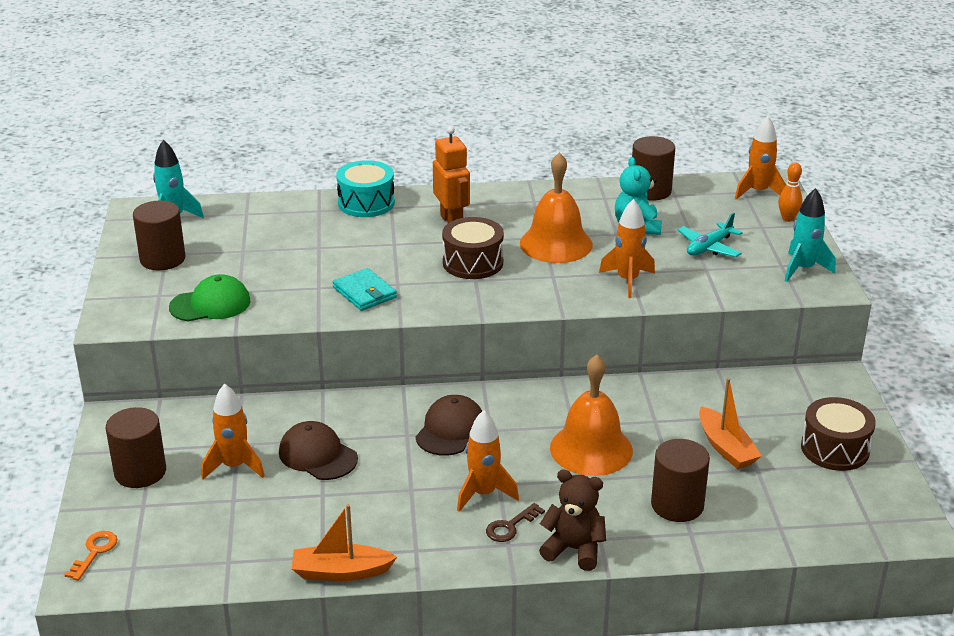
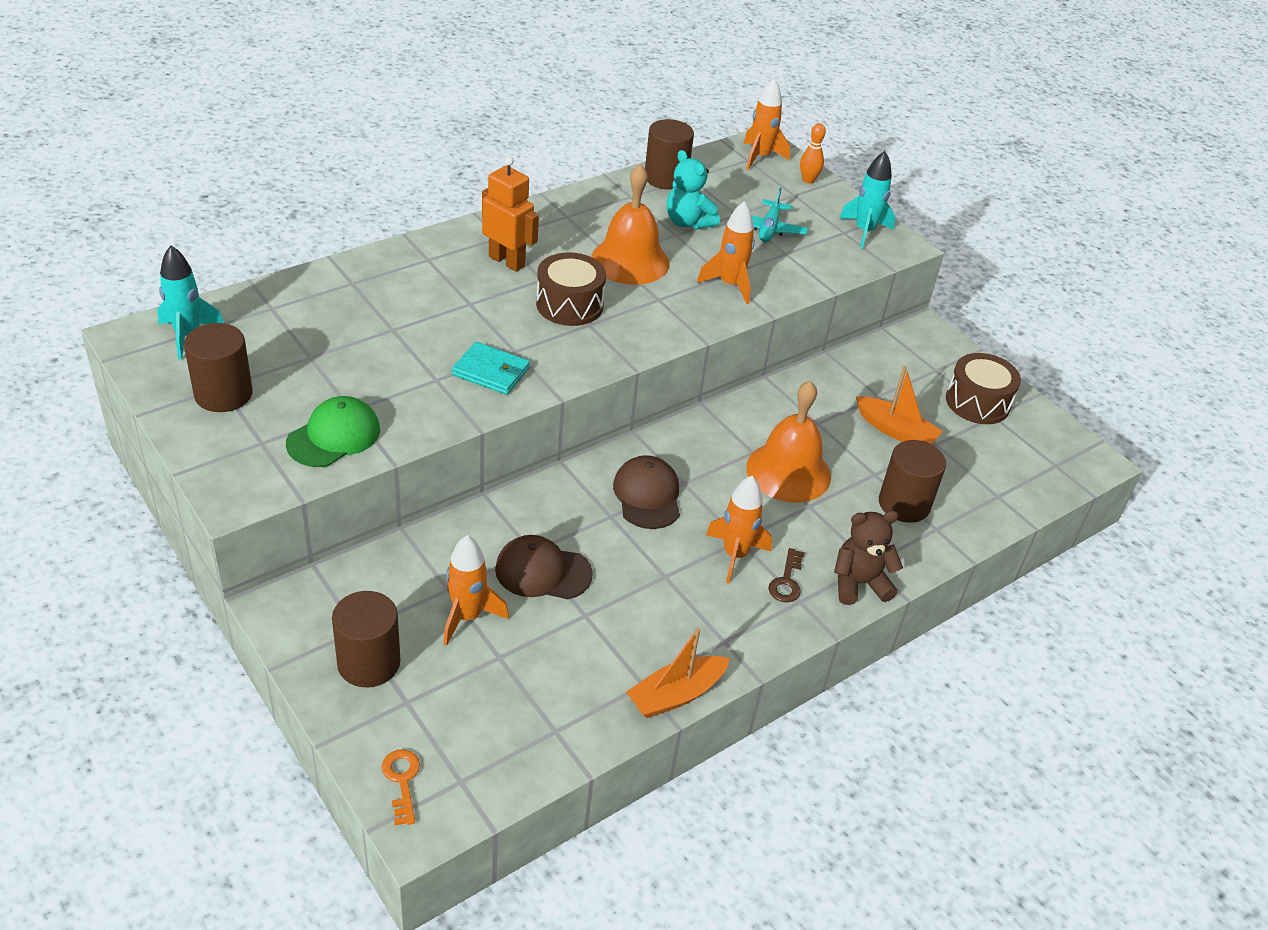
camera: 35 degrees left, 10 degrees up
turquoise drum [336,160,395,217] -> none

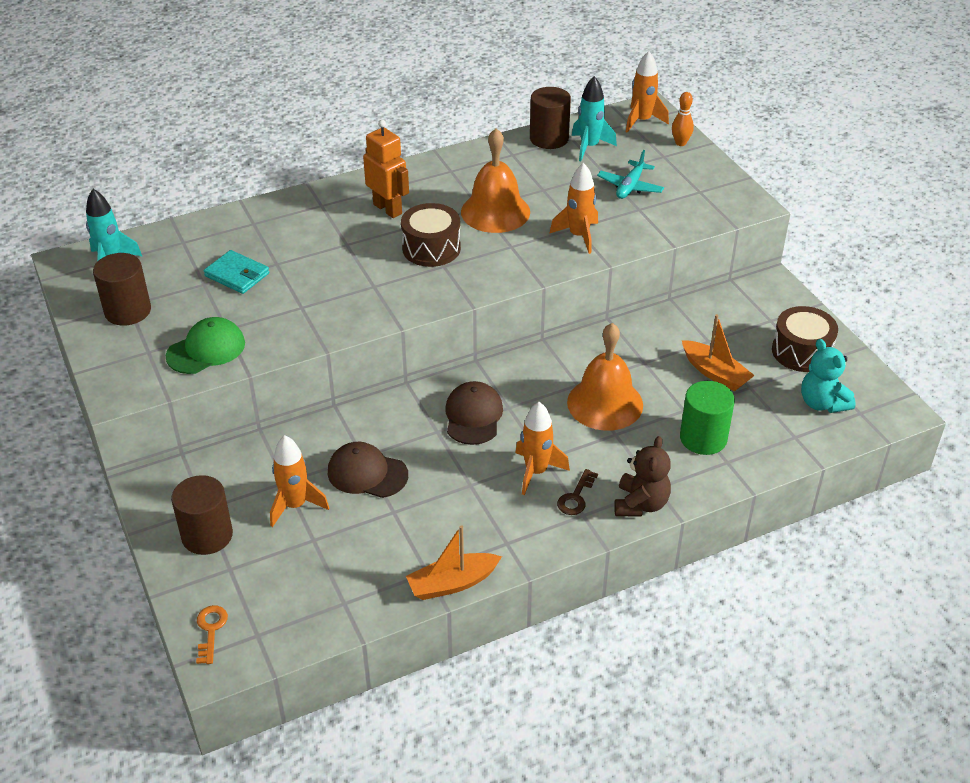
camera: 15 degrees right, 0 degrees up
turquoise wallet [452,342,530,395] -> turquoise wallet moved to [204,250,270,294]
turquoise teddy bear [667,150,720,230] -> turquoise teddy bear moved to [801,339,856,413]
brown teddy bear [834,510,903,605] -> brown teddy bear turned 105 degrees clockwise [614,436,671,517]
turquoise rocket [839,151,895,249] -> turquoise rocket moved to [572,76,617,161]
brown cylinder [879,440,946,523] -> green cylinder [680,381,735,455]

